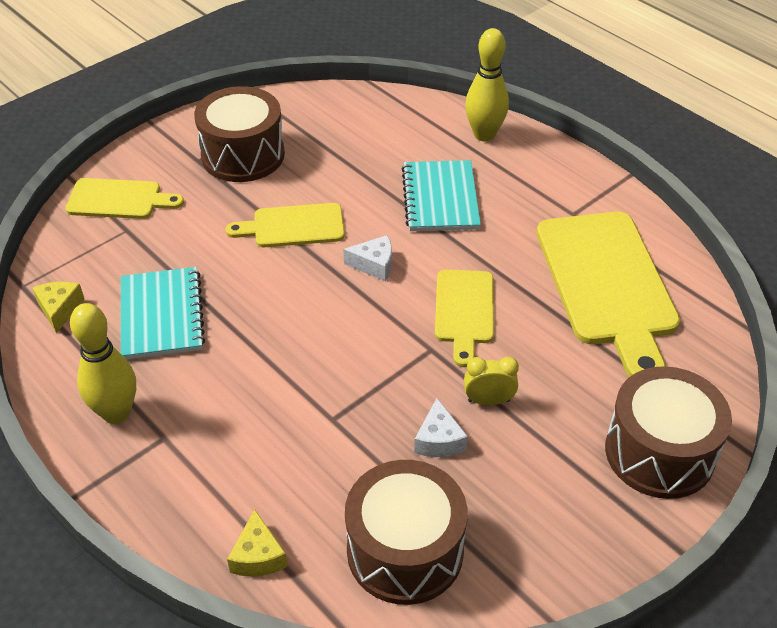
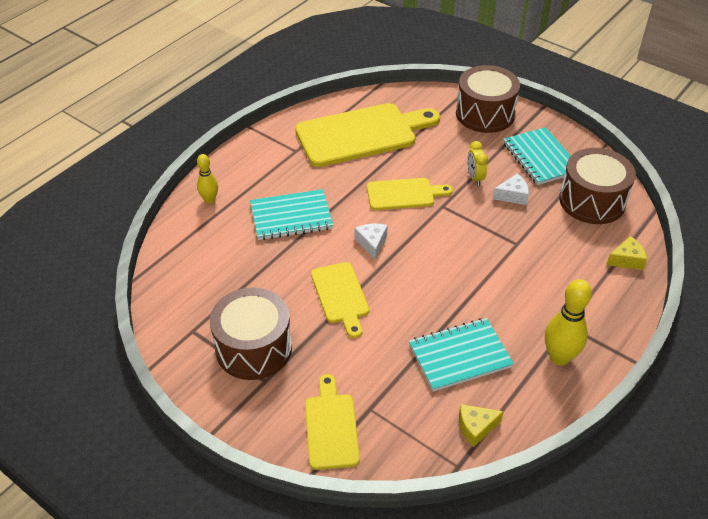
camera: 100 degrees left, 0 degrees up
yellow bowling pin [465,28,509,141] -> yellow bowling pin [197,154,218,204], size x0.61
none -> turquoise notebook [503,127,571,185]

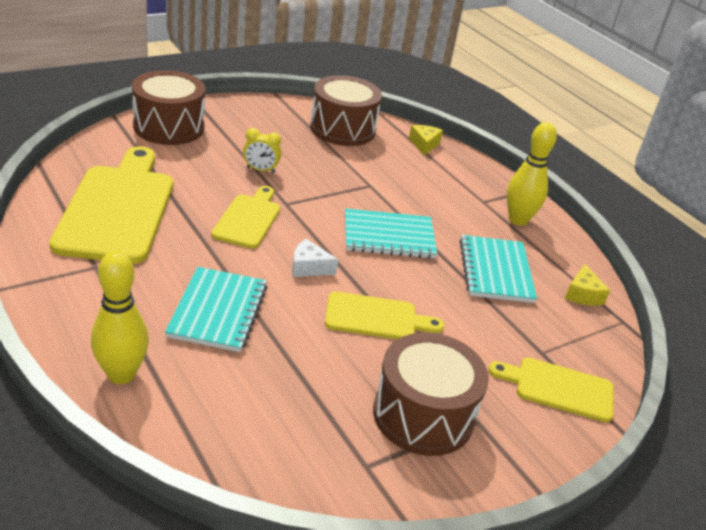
camera: 75 degrees left, 10 degrees down
yellow bowling pin [197,154,218,204] -> yellow bowling pin [91,251,149,384], size x1.64
white cheese [493,174,529,205] -> none
turquoise notebook [503,127,571,185] -> turquoise notebook moved to [345,208,437,259]

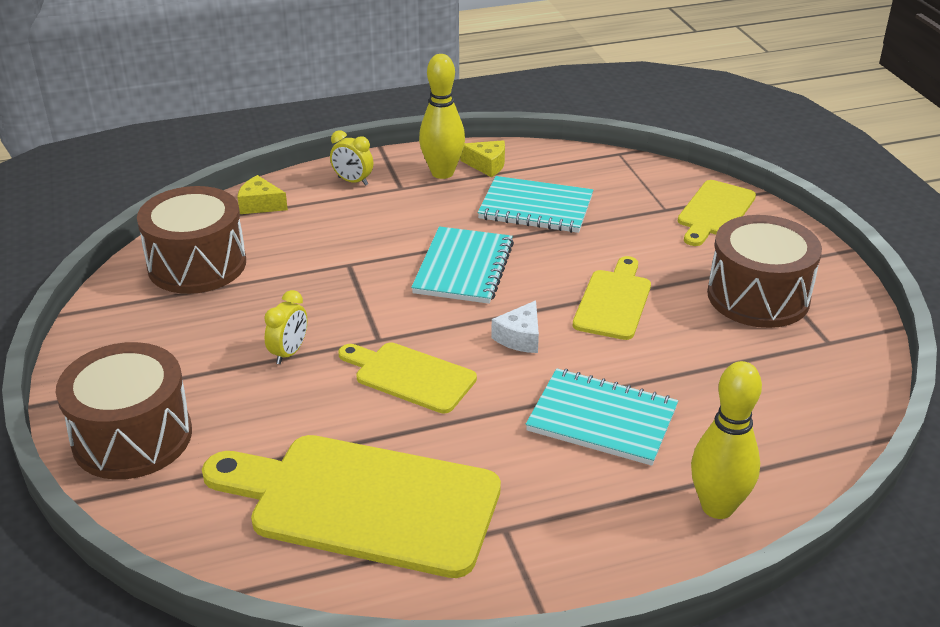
camera: 70 degrees left, 0 degrees up
yellow cheese [565,264,610,306] -> yellow cheese moved to [460,140,505,177]
none -> yellow clock [330,130,373,186]

